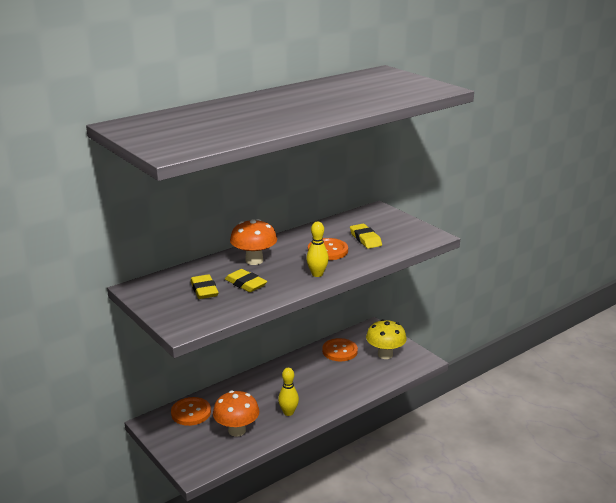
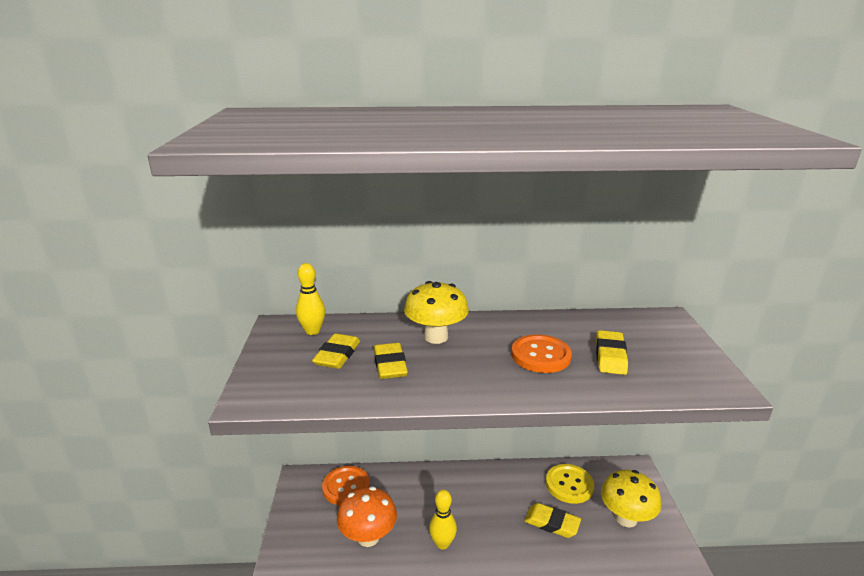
camera: 35 degrees right, 0 degrees up
orange mushroom [230,219,277,265] -> yellow mushroom [404,281,469,344]
yellow bowling pin [306,222,329,277] -> yellow bowling pin moved to [296,263,325,335]
orange button [322,338,358,361] -> yellow button [546,464,594,504]
none -> yellow eraser [524,503,581,538]

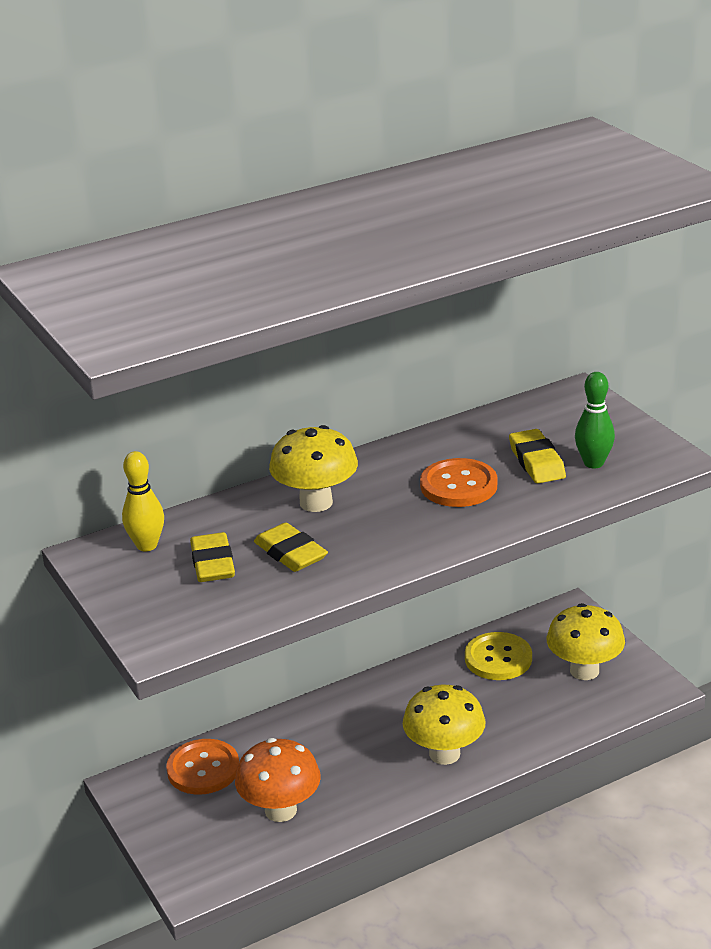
camera: 25 degrees left, 5 degrees up
yellow bowling pin [429,490,457,550] -> none
yellow eraser [524,503,581,538] -> none
none -> yellow mushroom [403,685,485,765]
none -> green bowling pin [575,372,615,469]

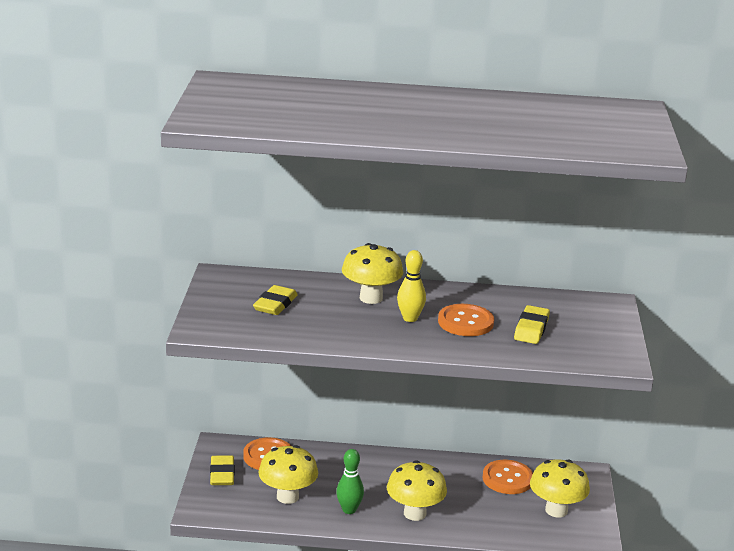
camera: 30 degrees right, 5 degrees down
yellow bowling pin [122,451,164,551] -> yellow bowling pin moved to [397,250,426,322]
orange mushroom [235,738,321,822] -> yellow mushroom [258,445,318,504]
yellow eraser [254,522,328,572] -> yellow eraser moved to [210,455,235,485]
yellow button [465,632,532,680] -> orange button [482,460,533,494]
green bowling pin [575,372,615,469] -> green bowling pin moved to [336,449,364,514]

